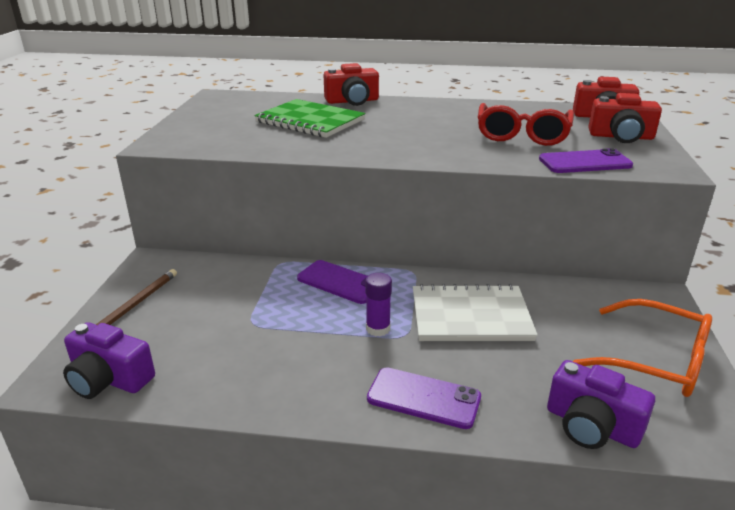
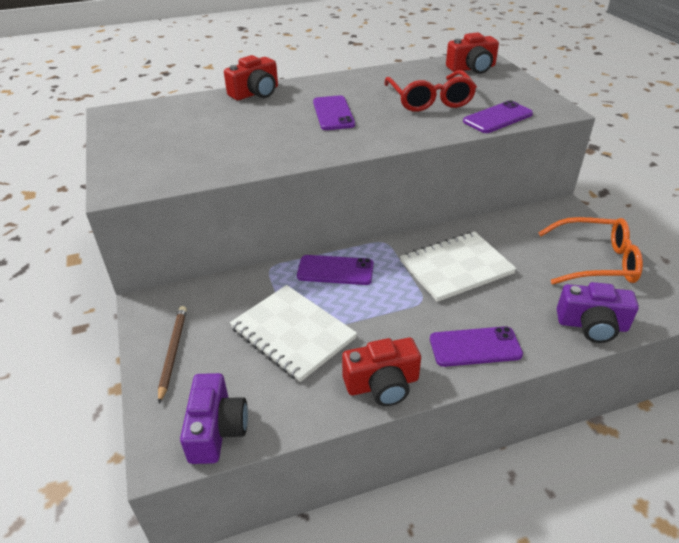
camera: 25 degrees left, 10 degrees up
purple camera [63,322,155,399] -> purple camera turned 90 degrees counterclockwise [180,373,248,464]
green notebook [254,99,365,138] -> none
purple glue stick [365,273,392,337] -> none
red camera [588,93,662,143] -> red camera moved to [342,338,421,406]
none -> white notebook [230,285,357,382]
none -> purple phone [313,95,355,130]

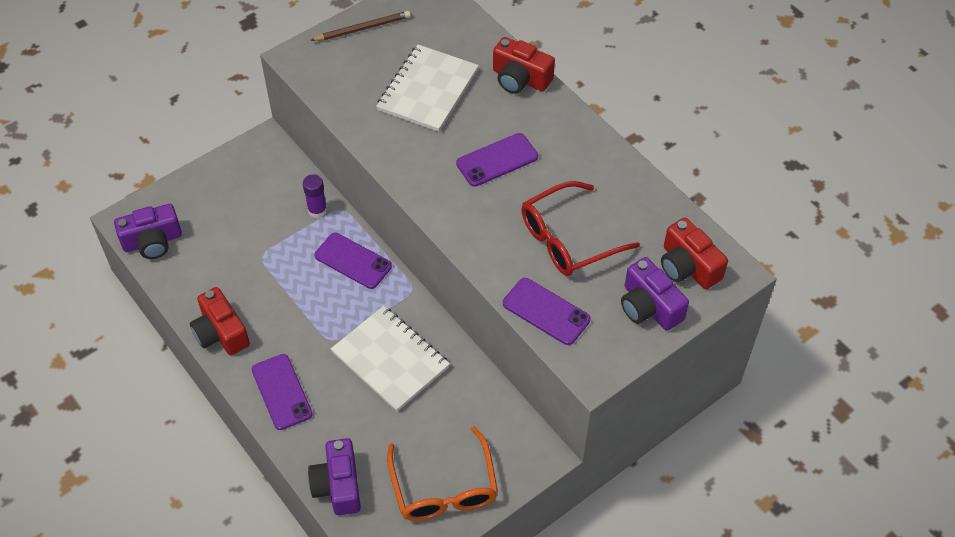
camera: 70 degrees right, 15 degrees up
brown pencil [158,306,187,403] -> brown pencil moved to [310,11,410,41]
white notebook [230,285,357,382] -> white notebook moved to [376,45,479,132]
purple phone [297,255,374,285] -> purple phone turned 45 degrees counterclockwise [314,233,392,289]
none -> purple glue stick [303,174,327,218]
none -> purple camera [621,257,689,331]

